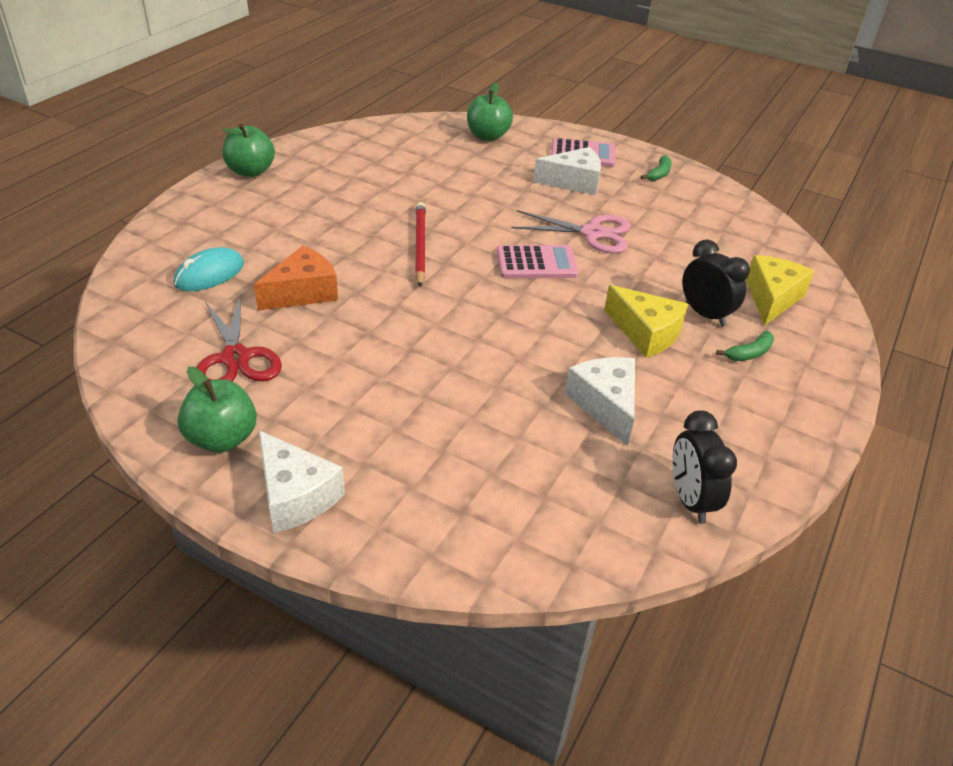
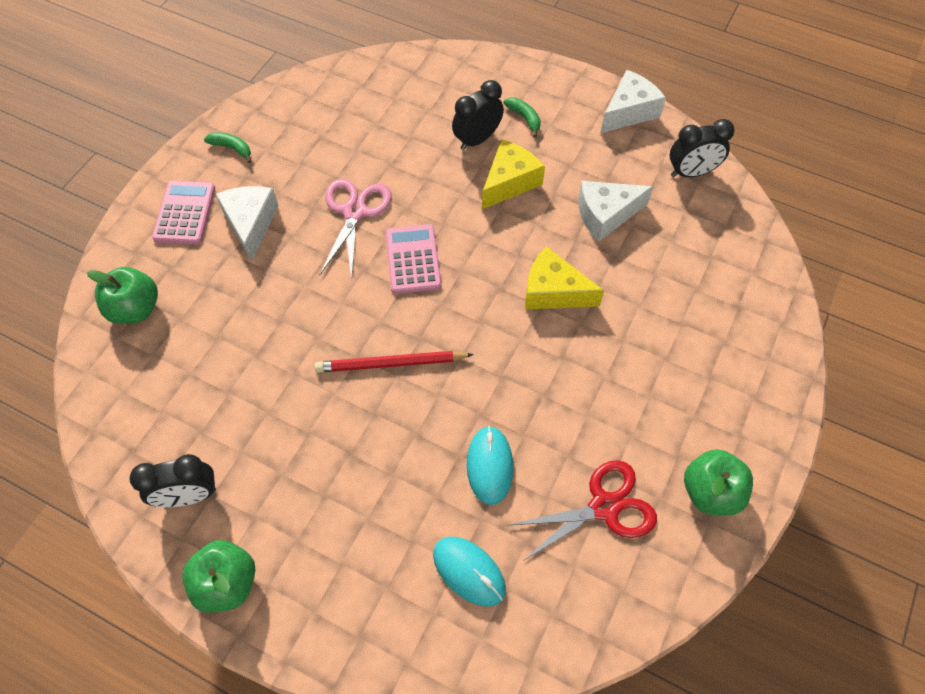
camera: 90 degrees left, 20 degrees up
orange cheese [254,245,338,311] -> turquoise mouse [467,426,513,505]
white cheese [259,430,345,533] -> white cheese moved to [600,70,666,133]
yellow cheese [746,255,815,326] -> yellow cheese moved to [525,247,604,309]
none -> black clock [130,454,216,507]

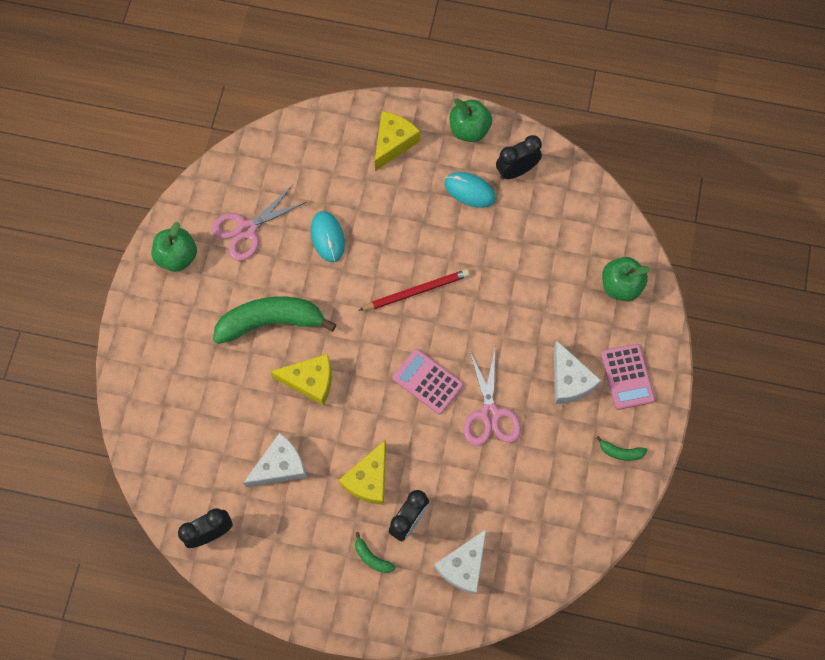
camera: 165 degrees right, 10 degrees up
pink calculator [386,224,442,294] -> pink calculator turned 150 degrees clockwise [393,349,464,414]
turquoise mouse [433,537,506,607] -> turquoise mouse moved to [444,172,496,208]
red scissors [509,460,657,561] -> pink scissors [212,185,307,261]
white cheese [600,70,666,133] -> white cheese moved to [434,529,486,594]
none -> green banana [213,297,336,344]
none -> yellow cheese [375,111,420,171]

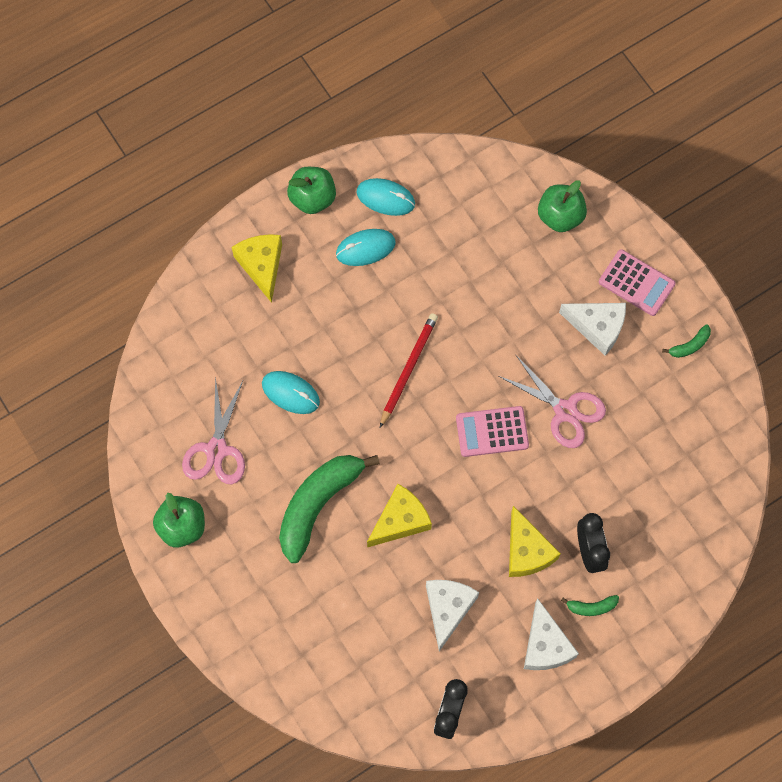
camera: 45 degrees left, 0 degrees up
white cheese [434,529,486,594] -> white cheese moved to [524,598,579,670]
black clock [496,135,542,179] -> turquoise mouse [356,178,415,216]

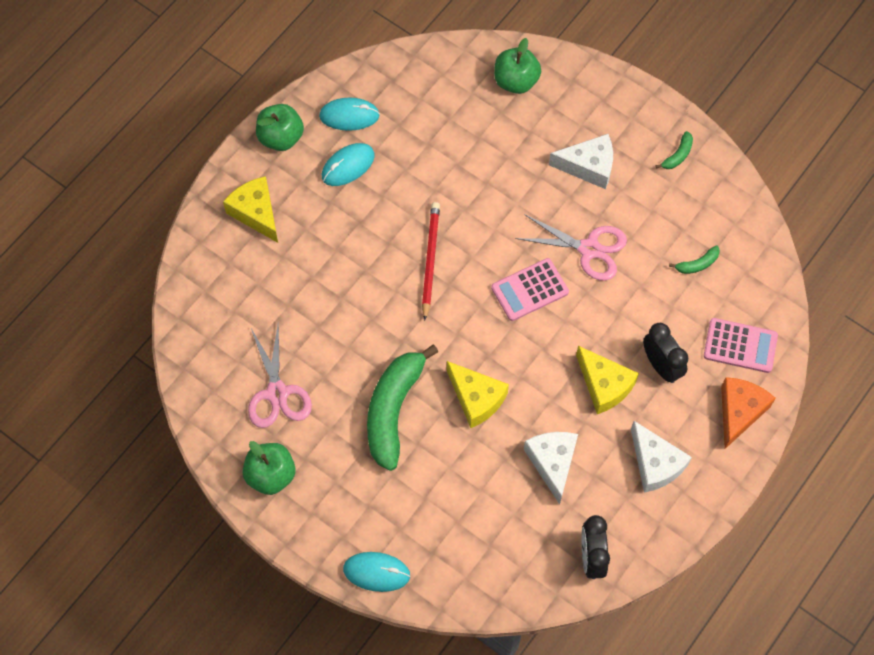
camera: 20 degrees left, 5 degrees down
turquoise mouse [262,371,320,414] -> turquoise mouse moved to [343,552,411,592]
yellow cheese [367,484,432,548] -> yellow cheese turned 105 degrees clockwise [447,361,509,428]
green banana [561,595,619,616] -> green banana moved to [669,245,720,274]
pink calculator [599,249,676,316] -> pink calculator moved to [704,318,778,373]
none -> orange cheese [721,377,776,449]

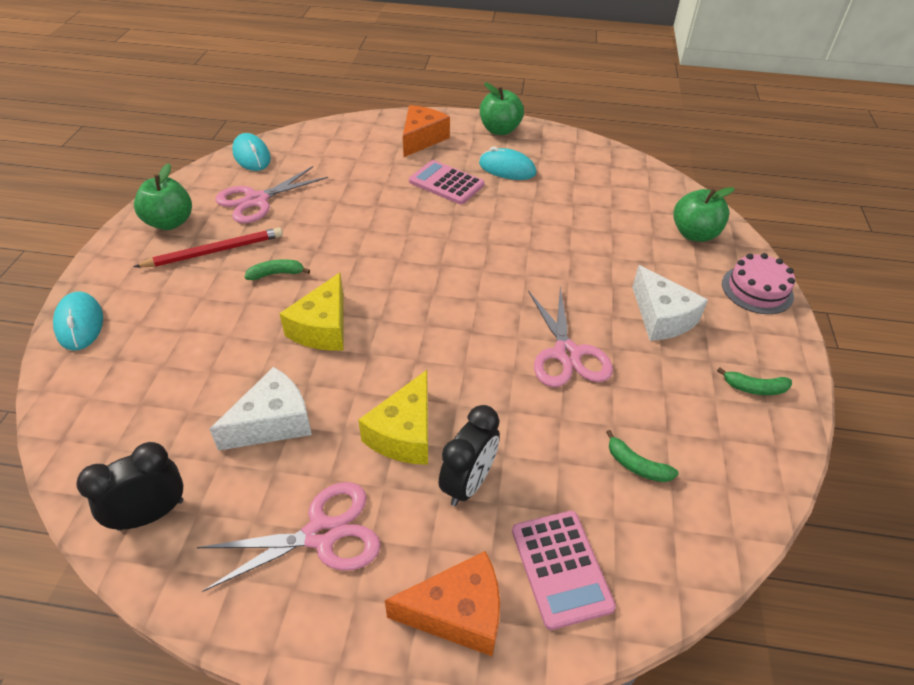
camera: 60 degrees right, 20 degrees down
yellow cheese [223,176,278,243] -> orange cheese [403,105,450,157]
turquoise mouse [319,98,380,131] -> turquoise mouse moved to [232,133,271,171]
green banana [367,345,438,471] -> green banana [245,259,310,280], size x0.41
red pencil [422,202,440,321] -> red pencil moved to [134,227,283,267]
pink calculator [491,258,569,321] -> pink calculator moved to [409,160,484,205]
white cheese [631,421,692,493] -> pink scissors [197,482,381,592]
none -> pink cake [722,253,795,314]

